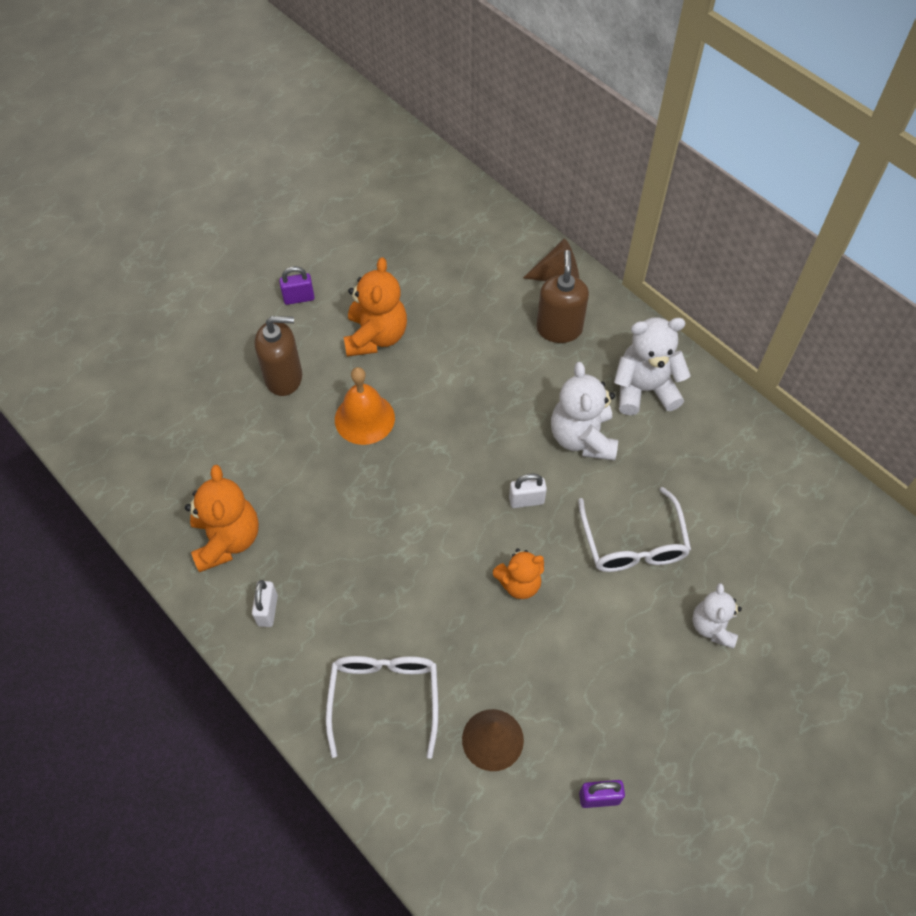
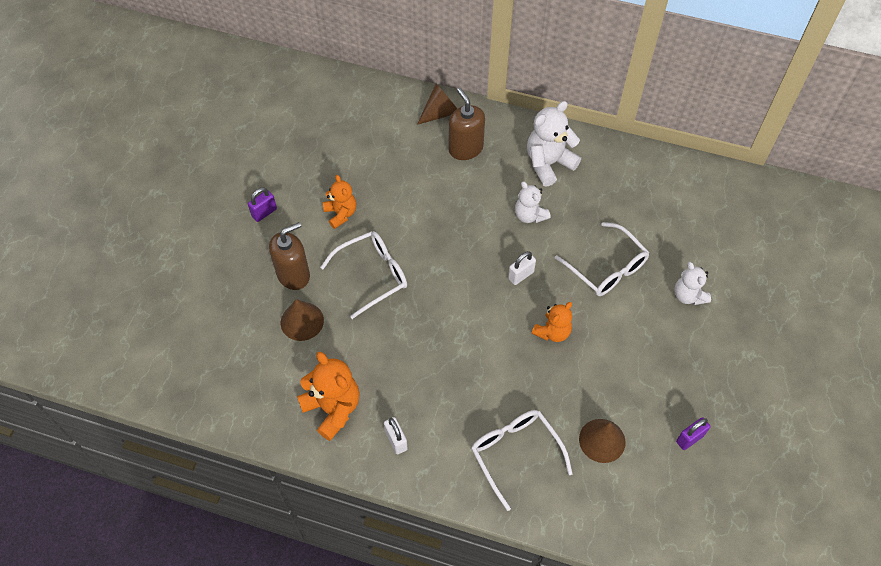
camera: 30 degrees left, 0 degrees up
orange bell [335,367,395,445] -> white glasses [320,231,407,319]
orange teddy bear [344,257,407,356] -> orange teddy bear [323,175,356,229], size x0.63
white teddy bear [551,362,618,460] -> white teddy bear [515,181,551,223], size x0.63
none -> brown cone [281,299,324,341]

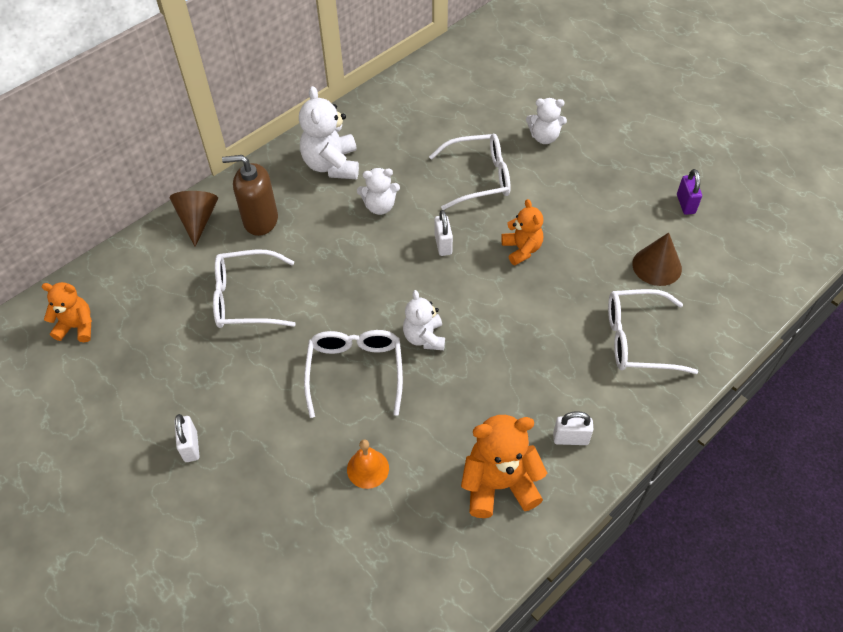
camera: 60 degrees left, 5 degrees down
purple padlock [248,187,277,222] -> white padlock [174,414,199,462]
brown soap dispenser [269,222,310,290] -> none
brown cone [281,299,324,341] -> orange bell [347,439,389,489]
orange teddy bear [323,175,356,229] -> orange teddy bear moved to [42,282,92,342]
none -> white glasses [213,250,296,328]
none -> white teddy bear [403,290,445,350]

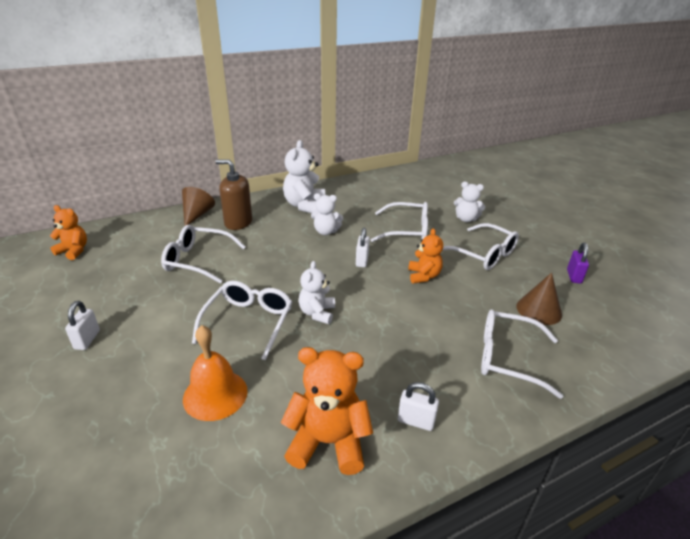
camera: 15 degrees right, 20 degrees down
orange bell [347,439,389,489] -> orange bell [183,325,248,421], size x1.55
none -> white glasses [442,223,519,270]

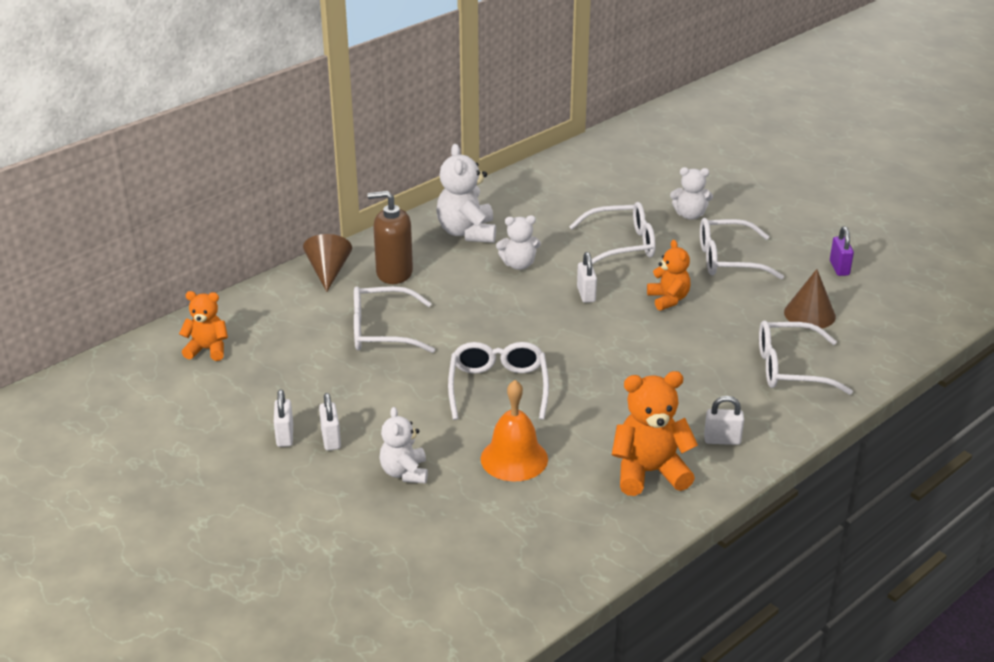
camera: 15 degrees left, 0 degrees up
white teddy bear [299,261,335,324] -> white teddy bear moved to [380,407,428,484]
white glasses [442,223,519,270] -> white glasses turned 150 degrees clockwise [700,218,784,279]
none -> white padlock [274,389,293,447]

